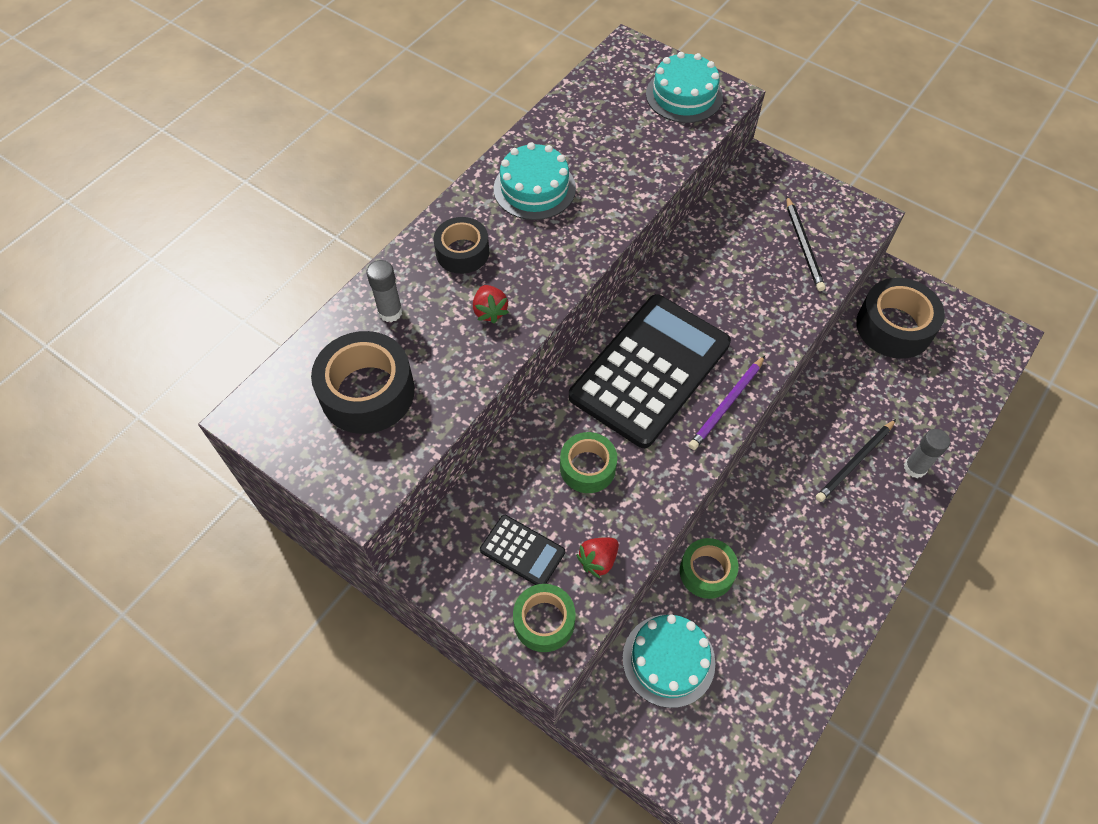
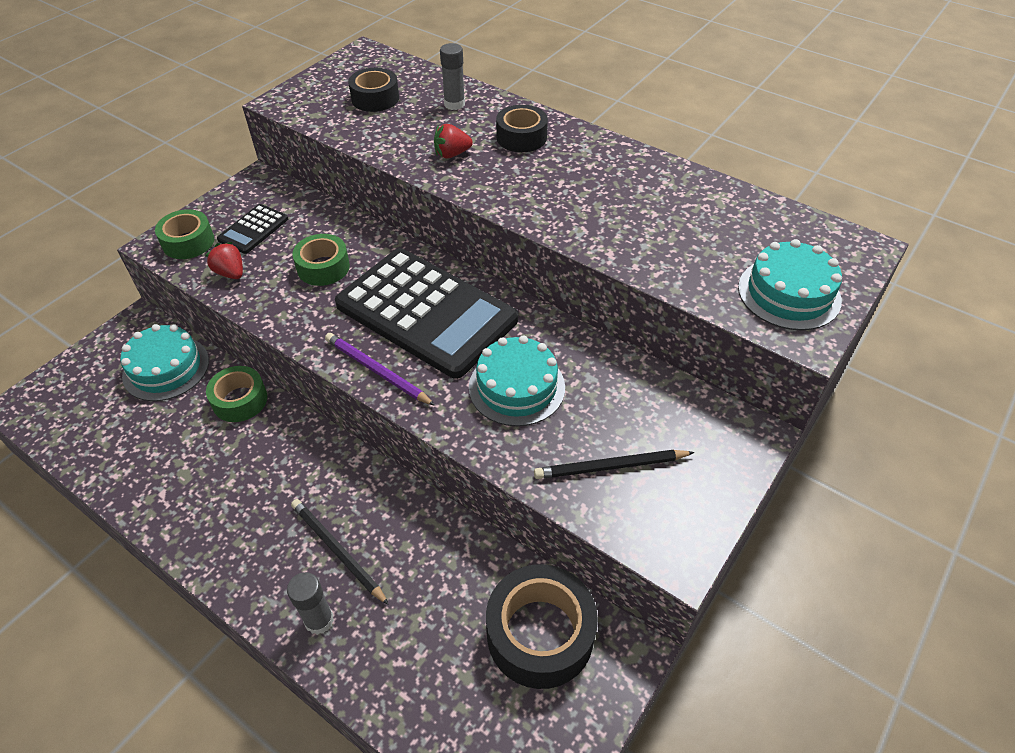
camera: 90 degrees right, 10 degrees down
black tape [311,331,415,434] -> black tape [348,68,399,112], size x0.62
turquoise cake [493,142,576,220] -> turquoise cake moved to [469,336,565,426]

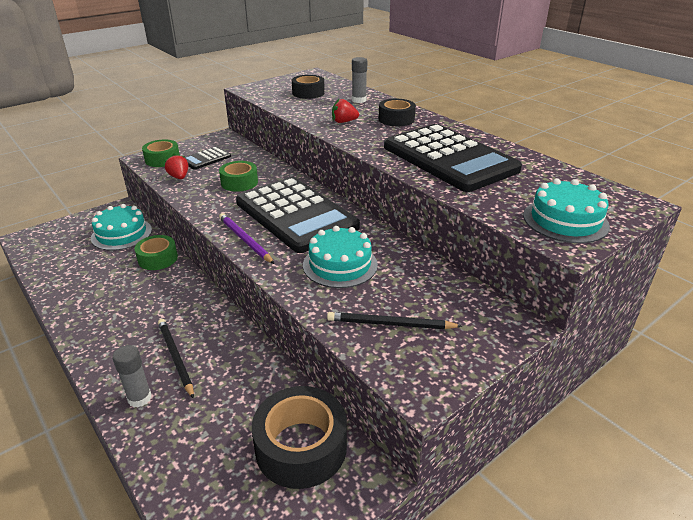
camera: 15 degrees right, 15 degrees down
none -> black calculator [384,124,522,192]

